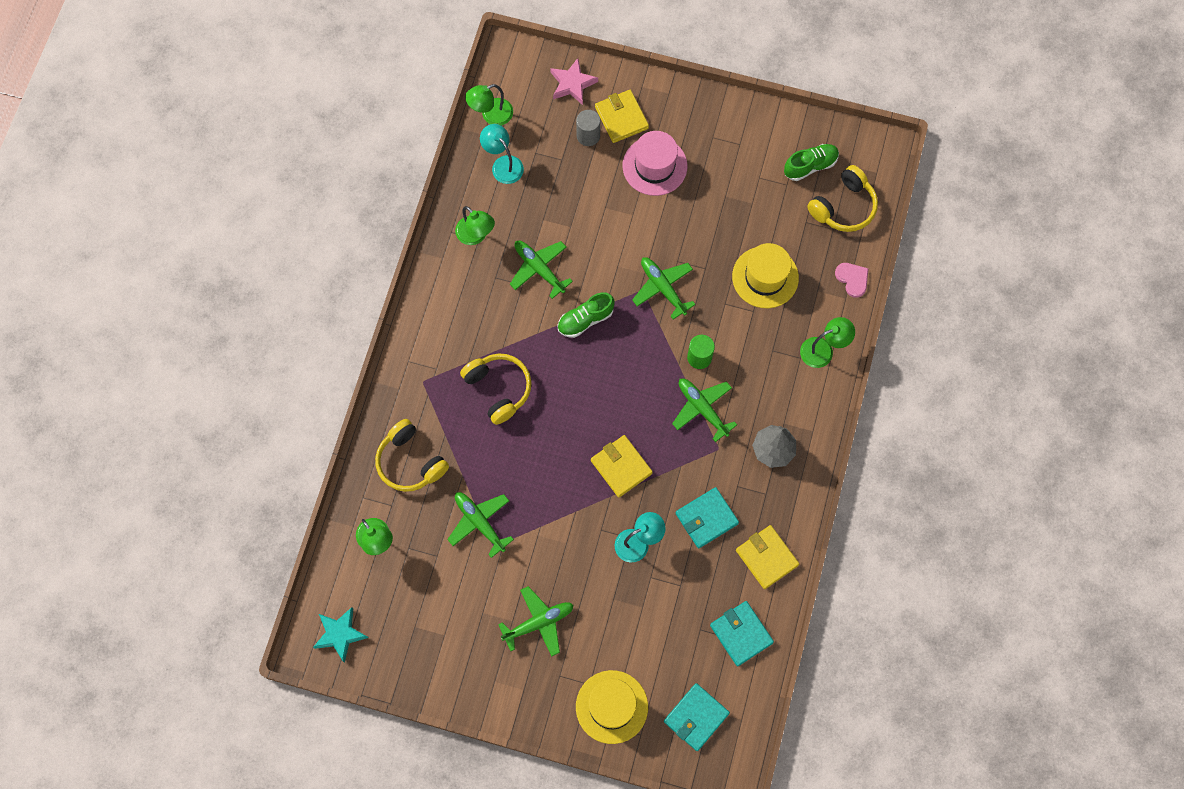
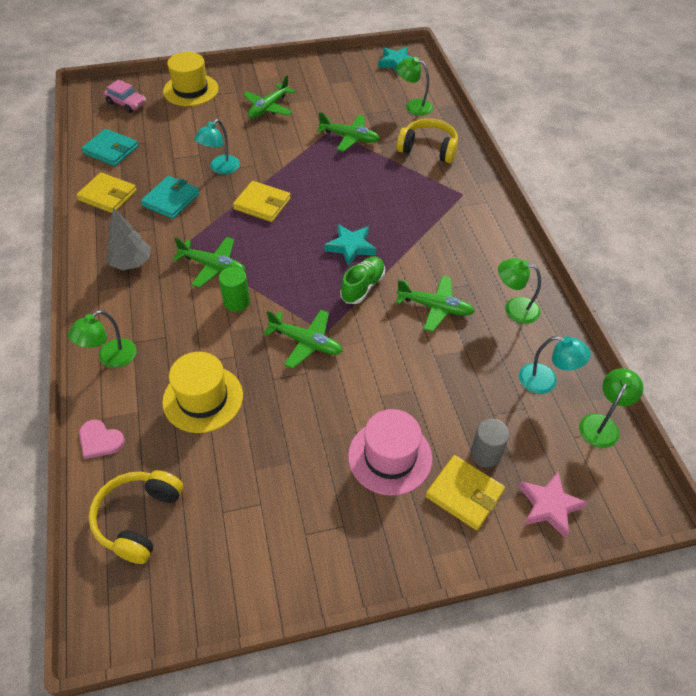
camera: 150 degrees right, 20 degrees down
yellow headphones [460,353,532,425] -> none
turquoise wallet [664,683,730,751] -> pink car [104,79,146,113]
green shoe [784,144,839,181] -> none
none -> turquoise star [324,224,376,266]

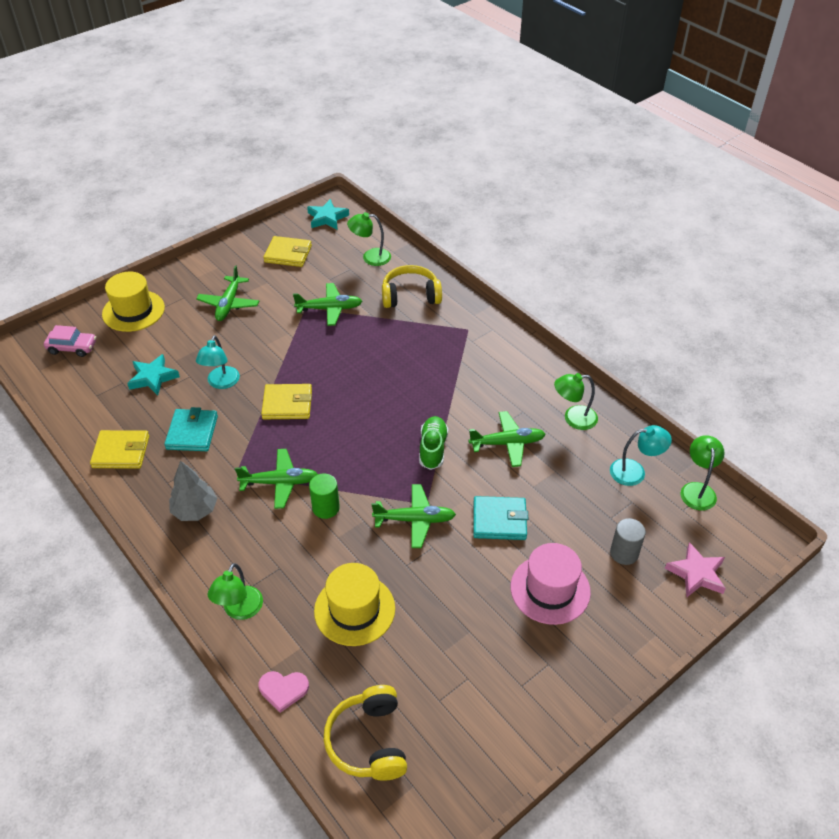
camera: 25 degrees left, 5 degrees down
turquoise wallet [81,129,138,166] -> turquoise wallet moved to [473,496,528,540]
turquoise star [324,224,376,266] -> turquoise star moved to [127,354,180,396]
yellow wallet [426,455,505,530] -> yellow wallet moved to [263,236,312,267]

